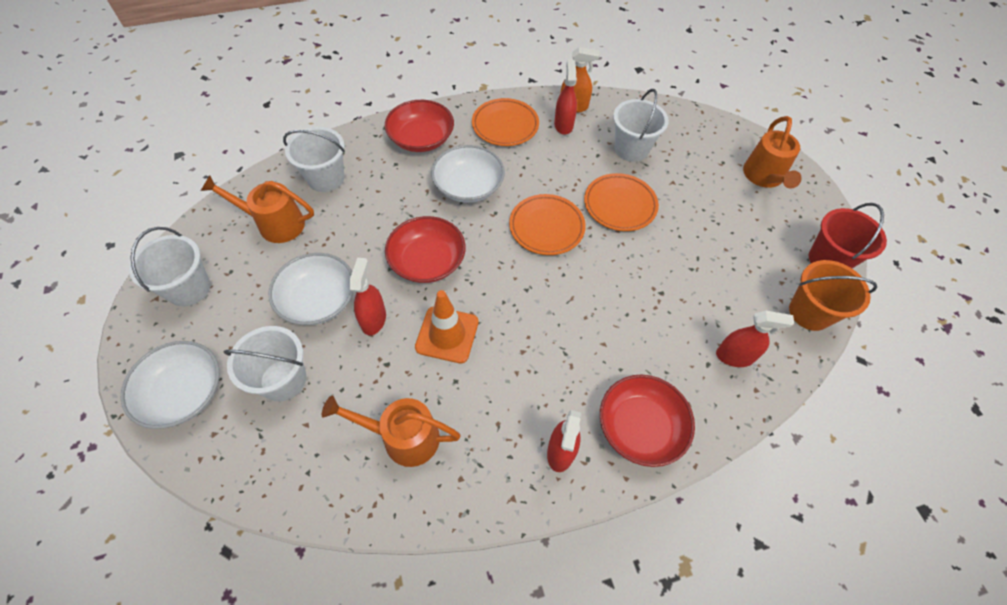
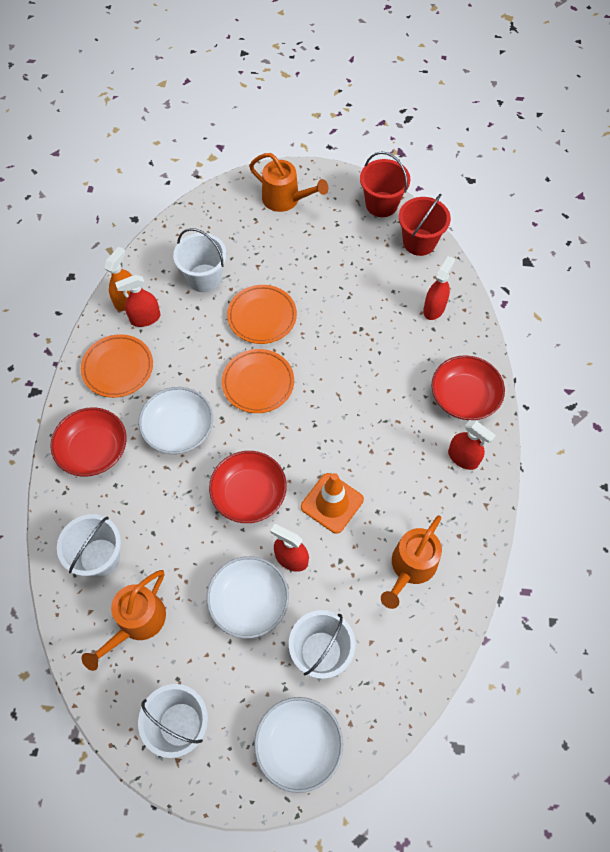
camera: 65 degrees left, 5 degrees up
red spray bottle [554,59,577,135] -> red spray bottle turned 45 degrees counterclockwise [115,275,160,327]
orange bucket [789,260,877,331] -> red bucket [399,193,451,256]

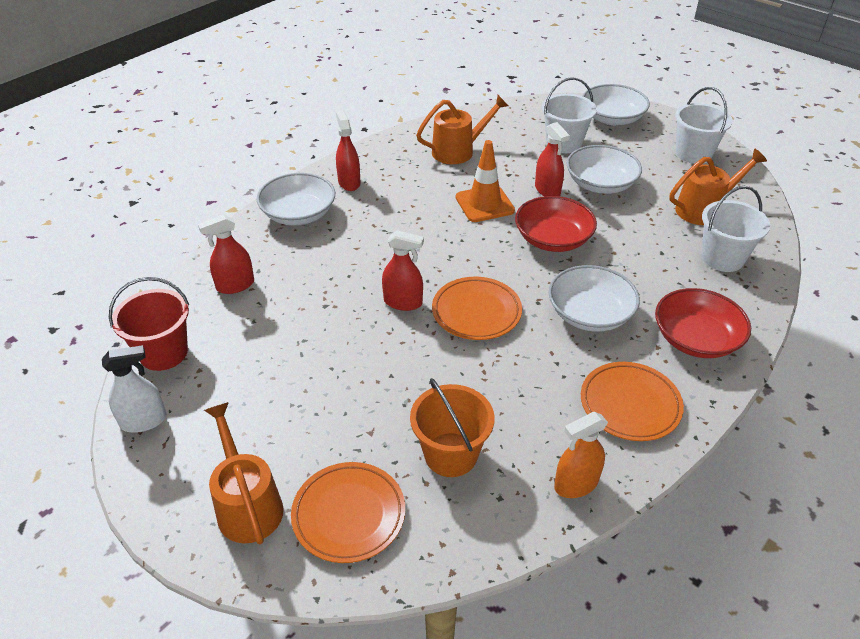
camera: 145 degrees left, 20 degrees down
red spray bottle [115,275,160,327] -> red spray bottle moved to [382,230,424,311]
white bucket [173,228,227,292] -> orange bucket [410,378,494,477]
orange plate [227,285,297,344] -> orange plate moved to [291,462,405,563]
red bucket [360,151,410,217] -> white spray bottle [102,345,167,433]
red bowl [432,355,505,420] -> white bowl [257,173,335,225]

